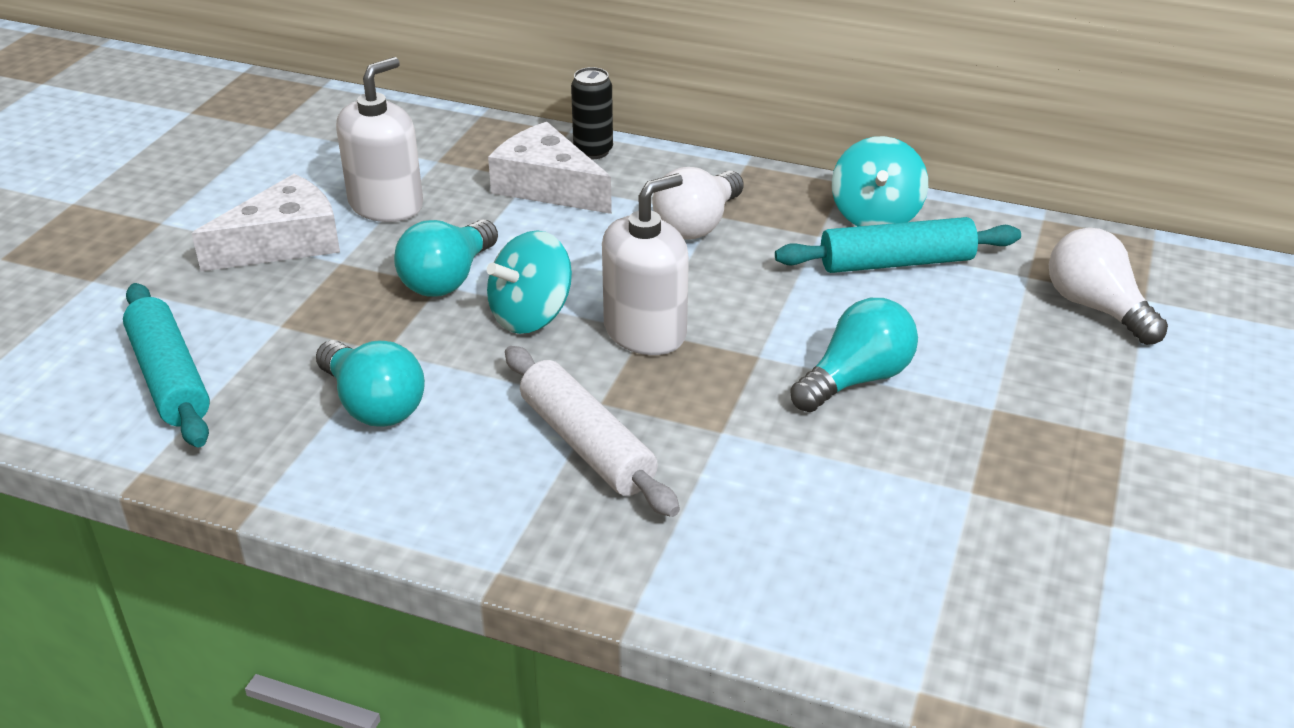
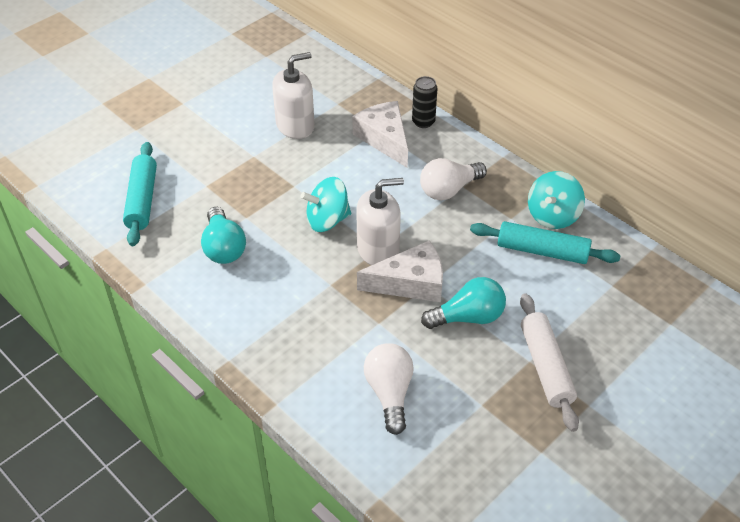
camera: 25 degrees right, 10 degrees up
white cheese [191,174,340,271] -> white cheese moved to [357,240,443,302]
turquoise light bulb [394,219,498,297] -> none
white rolling pin [505,346,680,517] -> white rolling pin moved to [520,293,579,432]
white light bulb [1049,228,1168,345] -> white light bulb moved to [364,343,414,435]

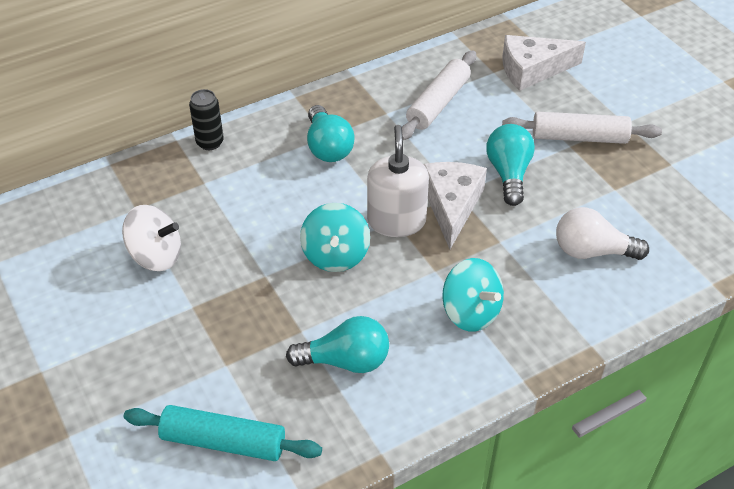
camera: 75 degrees left, 0 degrees up
white soap dispenser [272,52,315,139] -> white spinning top [122,205,181,271]
white cheese [352,101,408,168] -> white cheese moved to [502,35,586,91]
white light bulb [420,158,487,200] -> turquoise light bulb [307,105,354,162]
turquoise rolling pin [470,221,621,264] -> white rolling pin [402,51,476,140]
turquoise spinning top [528,171,585,229] -> turquoise spinning top moved to [442,258,504,332]

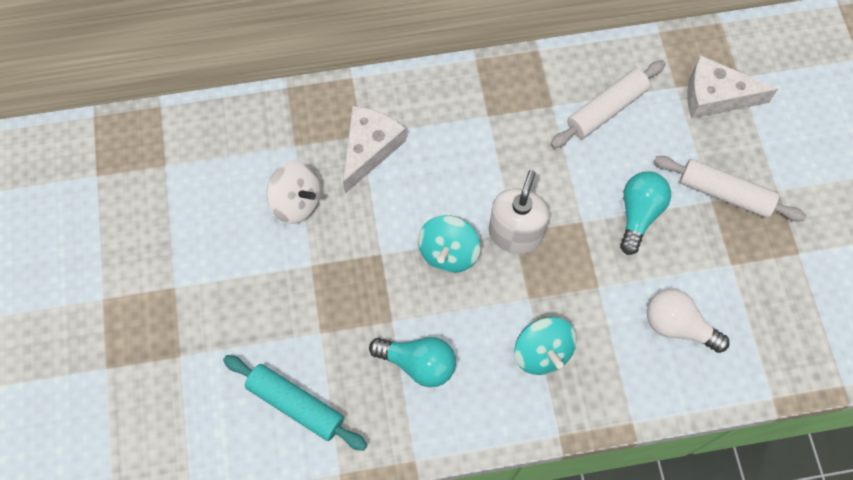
camera: 20 degrees right, 20 degrees up
black can [189,89,224,150] -> none
turquoise light bulb [307,105,354,162] -> none
white cheese [423,162,487,249] -> white cheese moved to [343,106,406,193]

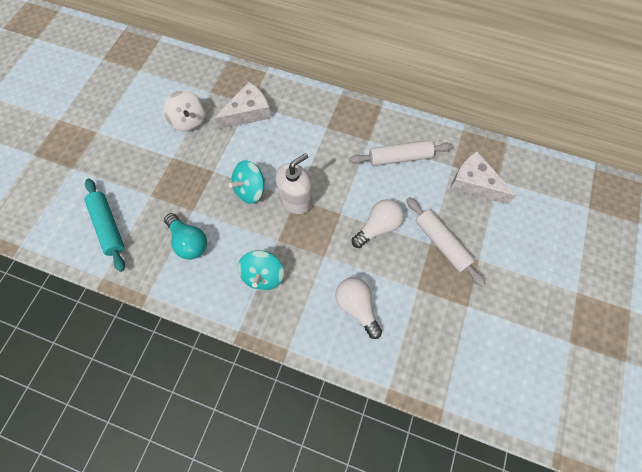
camera: 30 degrees right, 0 degrees up
turquoise light bulb [620,171,671,255] -> white light bulb [352,199,404,248]

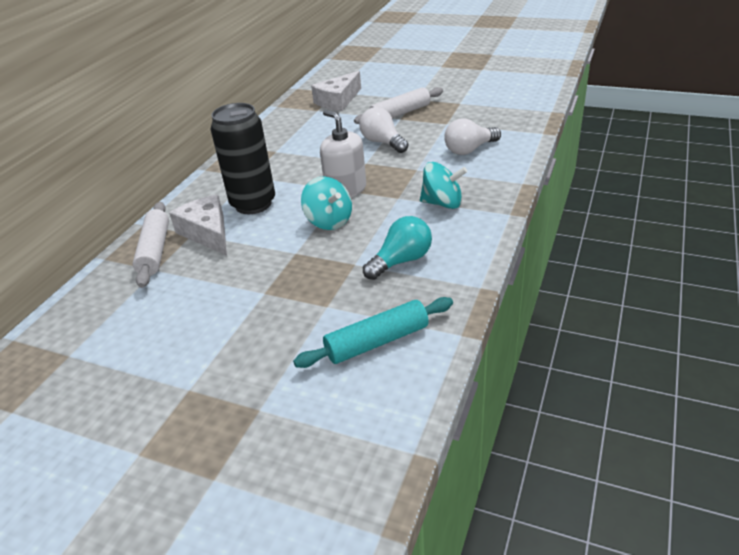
camera: 85 degrees left, 30 degrees down
white spinning top [164,90,206,132] -> none
white rolling pin [350,140,453,166] -> white rolling pin moved to [133,202,169,288]
none -> black can [211,103,275,214]

